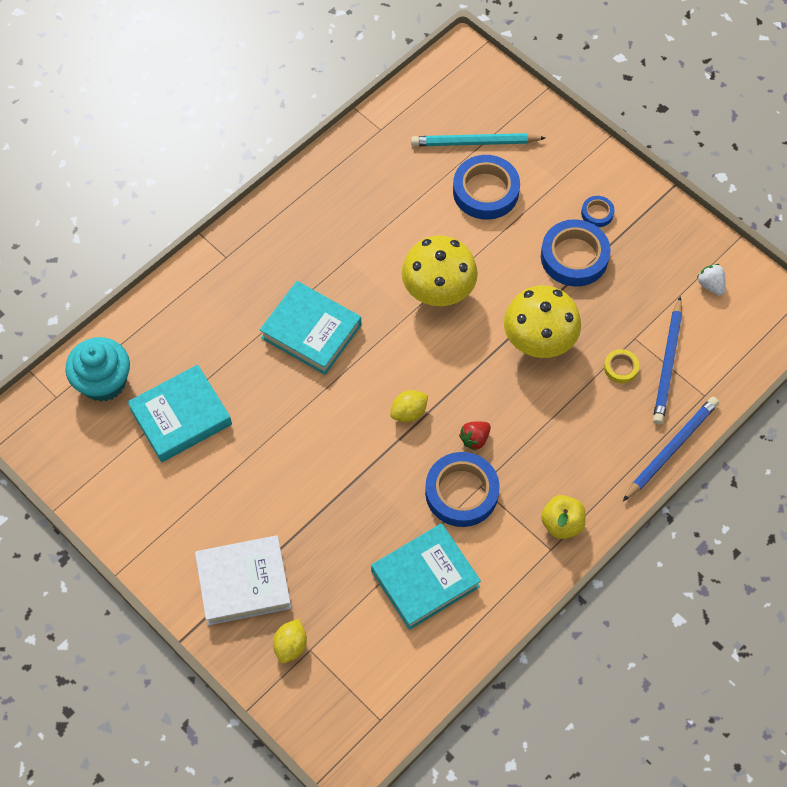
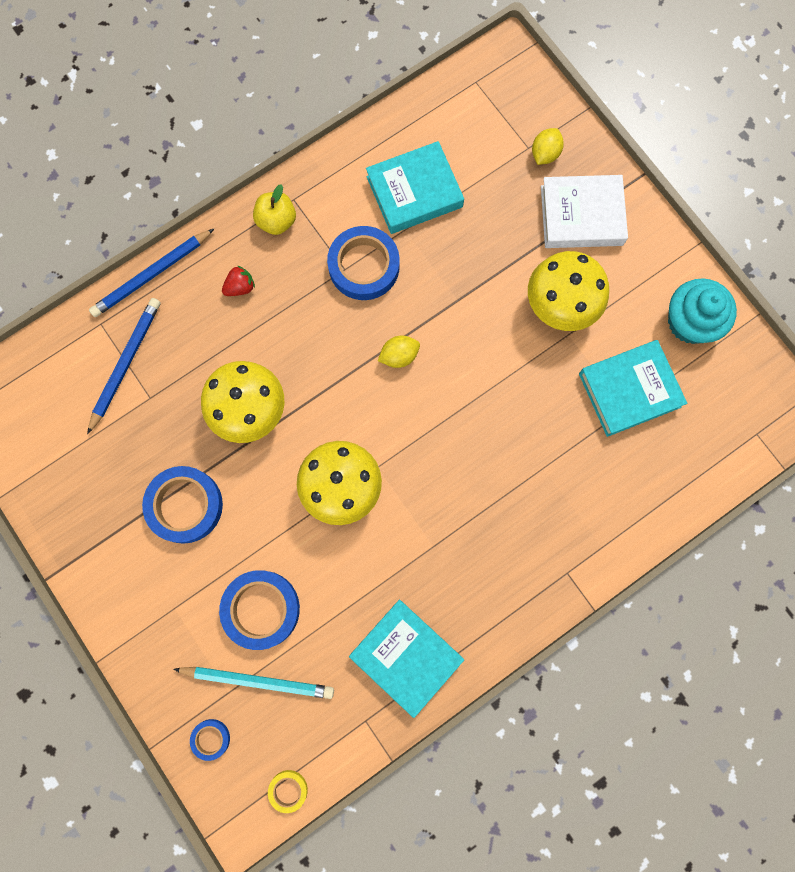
camera: 170 degrees left, 15 degrees up
turquoise cupcake [66,337,130,402] -> turquoise cupcake moved to [668,278,737,344]
turquoise book [260,281,361,375] -> turquoise book moved to [349,599,465,718]
red strawberry [459,421,491,451] -> red strawberry moved to [222,265,255,296]
blue tape [581,196,615,227] -> blue tape moved to [190,719,230,761]
yellow tape [604,349,639,383] -> yellow tape moved to [268,770,308,813]
white strawberry [697,264,726,296] -> none
none -> yellow mushroom [528,251,609,331]

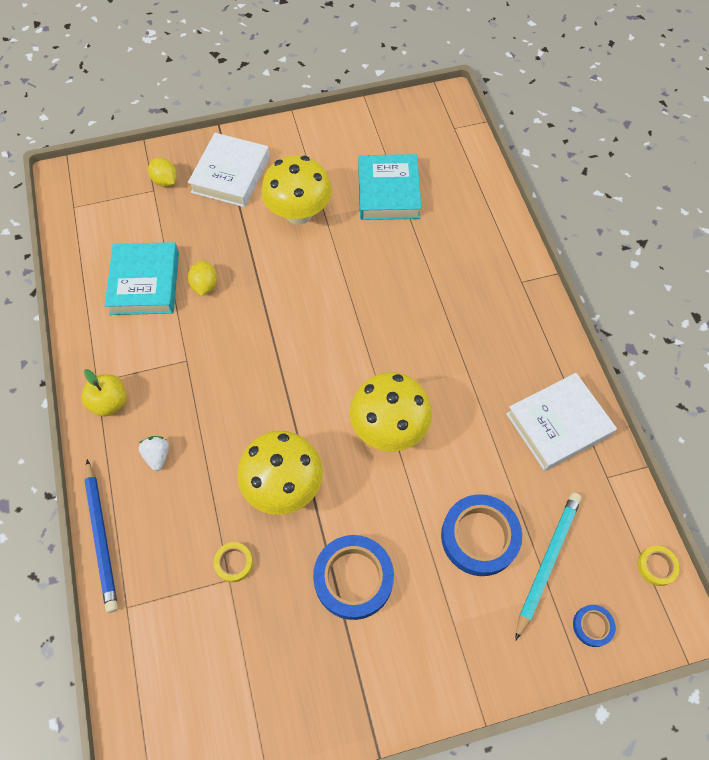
camera: 70 degrees left, 15 degrees down
blue pencil [87,298,161,434] -> none
red strawberry [222,265,255,296] -> white strawberry [139,436,169,471]
blue tape [327,226,400,300] -> none
turquoise book [349,599,465,718] -> white book [506,373,617,471]
yellow lemon [378,336,420,368] -> yellow lemon moved to [188,261,217,296]
turquoise cupcake [668,278,737,344] -> none
none -> yellow tape [214,542,253,582]

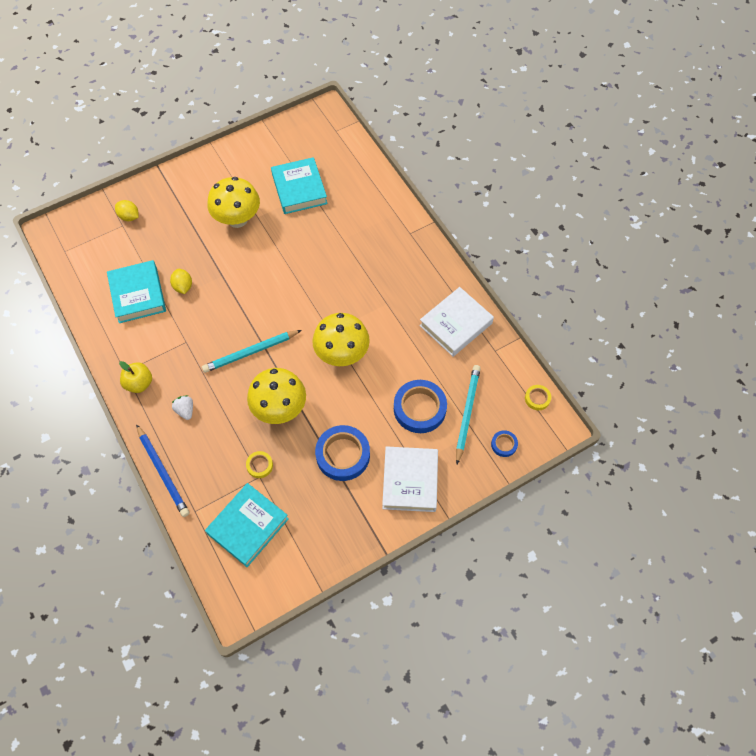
camera: 15 degrees left, 0 degrees up
white book [188,133,270,207] -> white book moved to [382,446,438,512]
none -> turquoise pencil [202,330,302,373]
none -> turquoise book [205,483,289,567]

